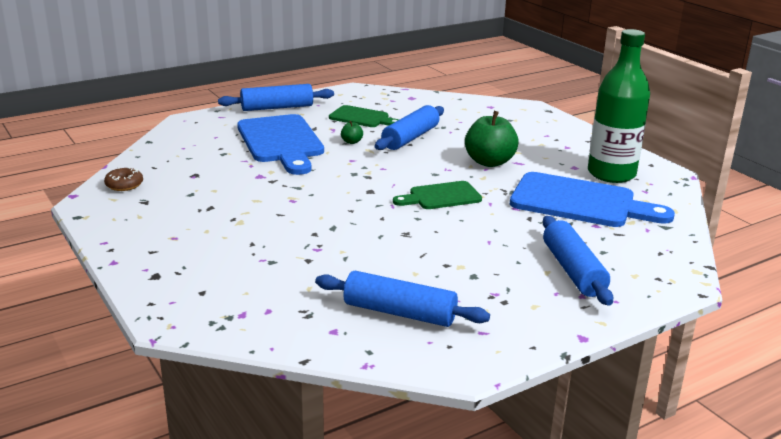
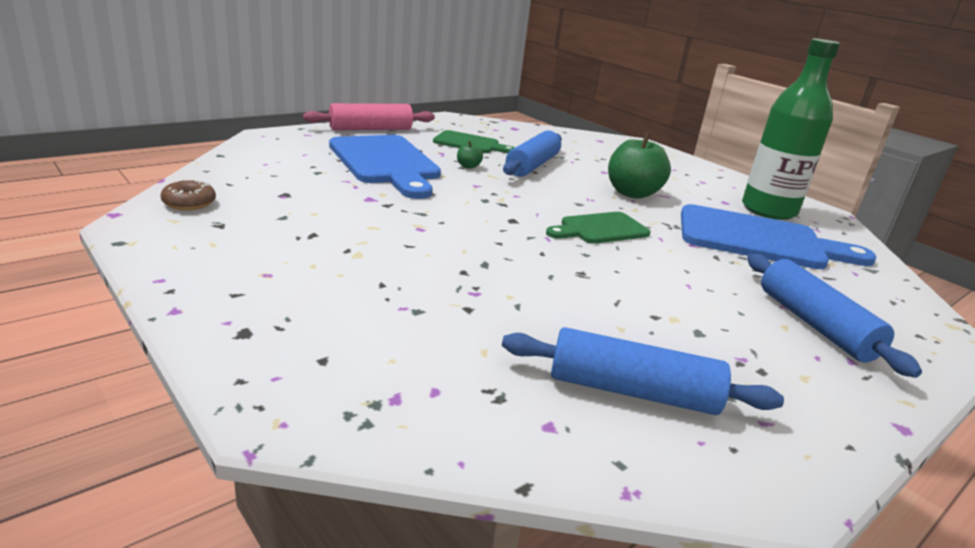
camera: 10 degrees left, 0 degrees up
blue rolling pin [218,84,334,111] -> pink rolling pin [303,103,435,130]

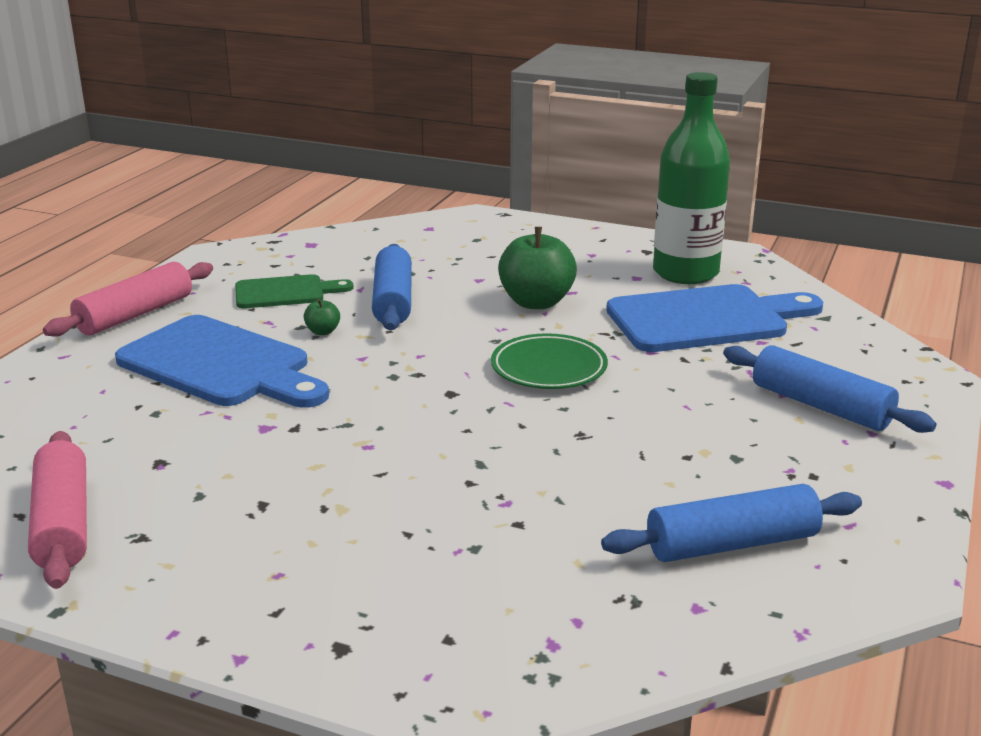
camera: 25 degrees left, 0 degrees up
brown donut [160,179,216,210] -> pink rolling pin [28,431,87,589]
green cutting board [546,212,650,244] -> green plate [491,333,608,389]

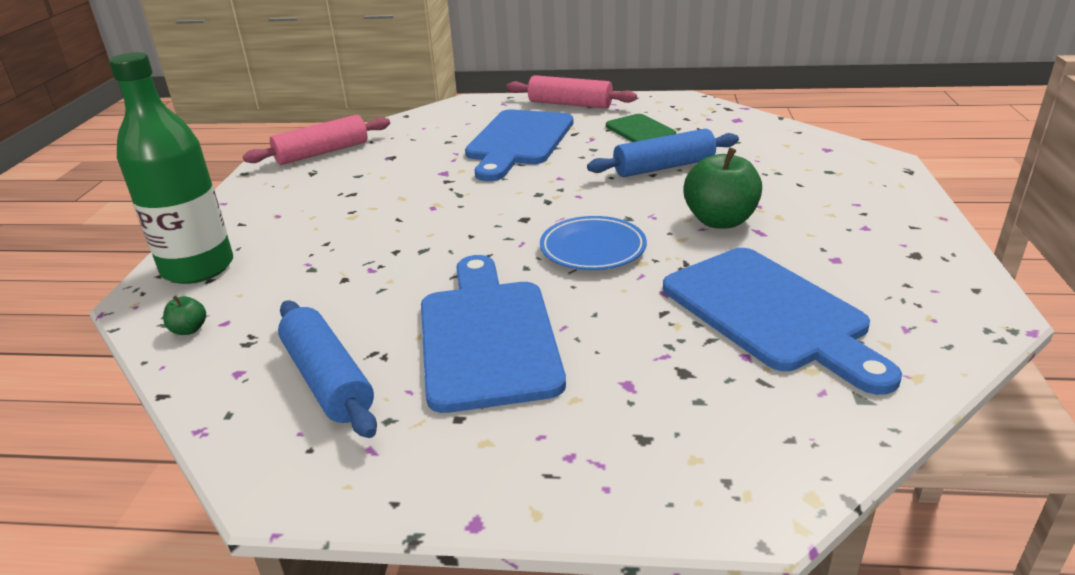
camera: 75 degrees right, 5 degrees up
green apple [304,299,340,335] -> green apple moved to [163,296,206,335]
green plate [491,333,608,389] -> blue plate [540,216,647,270]
green bottle [653,72,730,284] -> green bottle moved to [109,52,233,284]
blue rolling pin [723,345,937,433] -> none
none -> blue cutting board [421,255,566,413]

